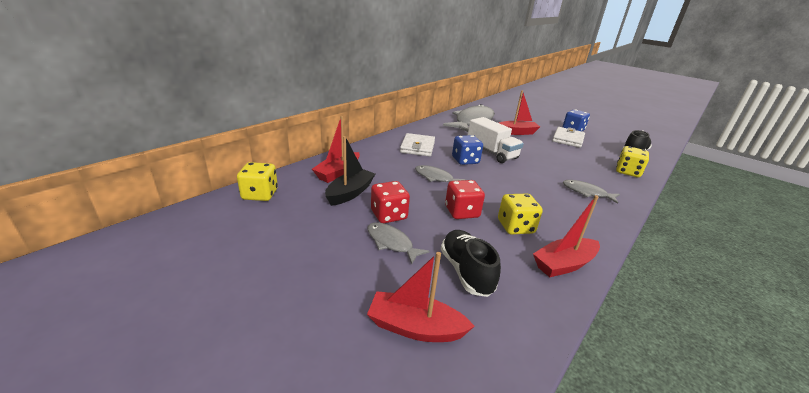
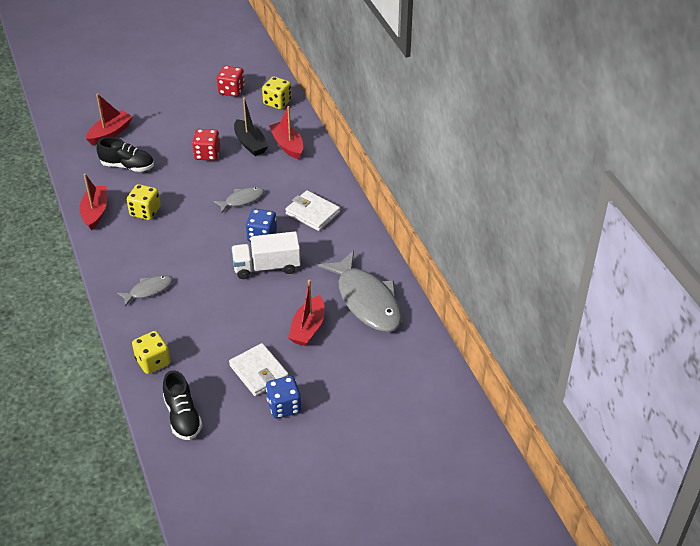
camera: 120 degrees right, 15 degrees up
grey fish [367,222,430,264] -> none
red dice [445,180,485,219] -> red dice moved to [217,66,245,97]

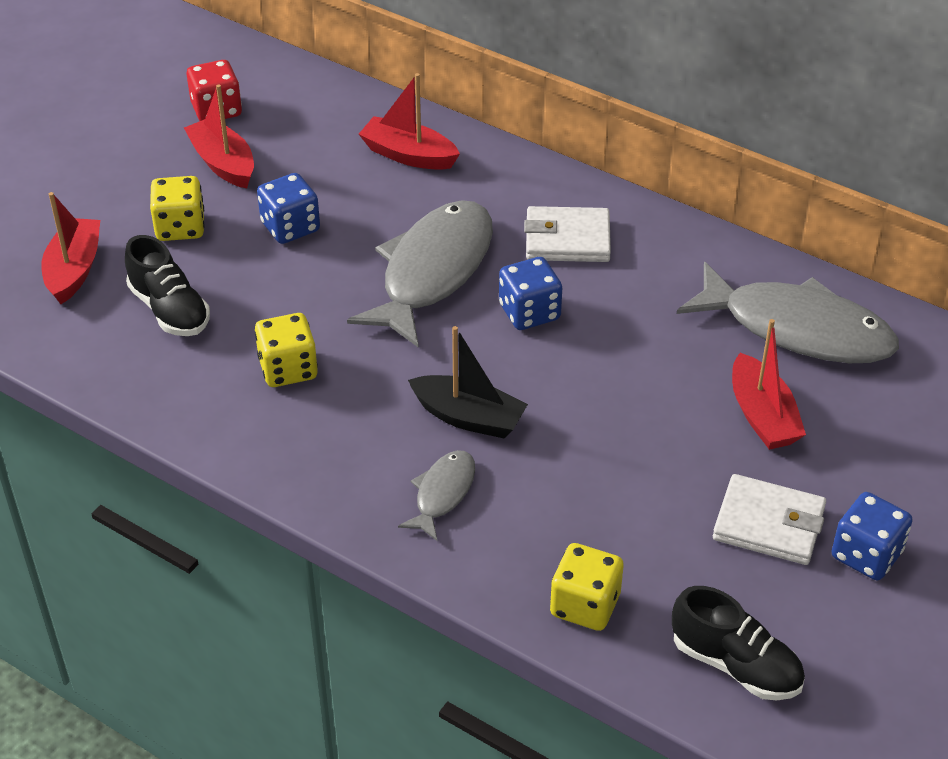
camera: 35 degrees left, 0 degrees up
red boat [80,174,107,230] -> red boat moved to [184,84,254,188]
black shoe [96,137,154,172] -> black shoe turned 75 degrees clockwise [125,235,210,336]
red dice [192,129,220,161] -> blue dice [257,173,320,244]
grey fish [214,187,264,212] -> grey fish [347,200,493,348], size x2.05
white truck [231,231,301,279] -> none
black boat [234,98,269,156] -> black boat moved to [408,326,528,438]
yellow dice [262,76,292,109] -> yellow dice moved to [150,176,205,241]

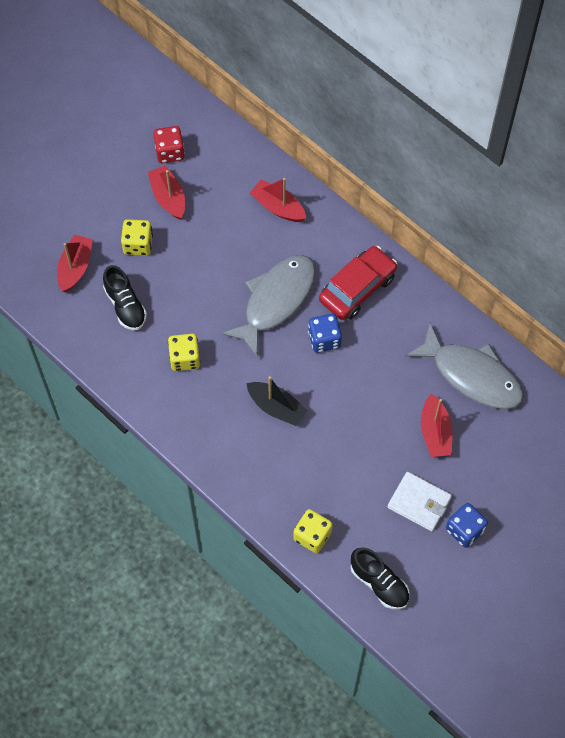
camera: 10 degrees right, 20 degrees up
blue dice [257,173,320,244] -> none
grey fish [398,450,475,541] -> none
white wallet [524,206,611,262] -> red car [319,246,397,320]

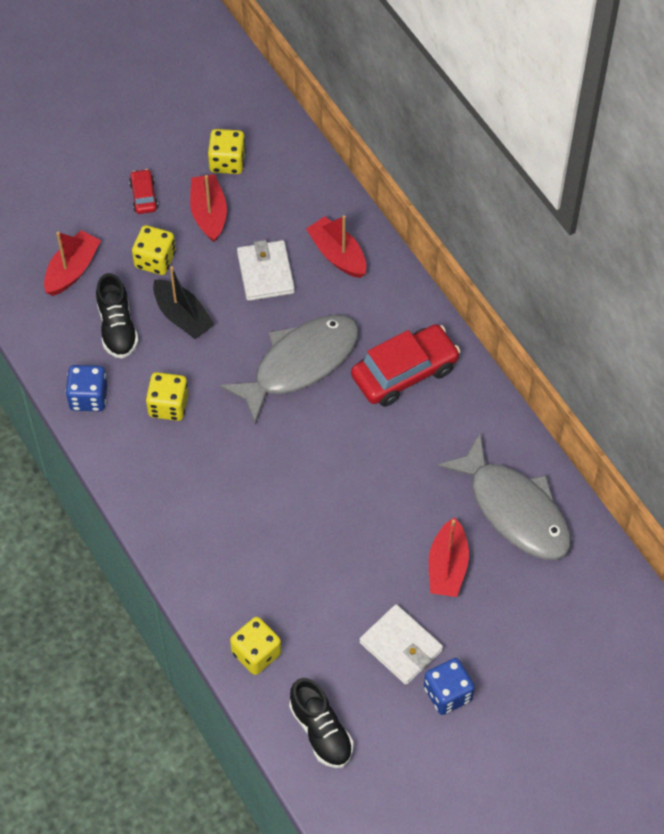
camera: 15 degrees right, 5 degrees down
red dice [153,126,185,163] -> yellow dice [208,129,246,174]
black boat [246,376,308,426] -> black boat moved to [153,266,215,339]
blue dice [308,314,342,353] -> blue dice moved to [66,365,107,411]
none -> red car [129,169,158,214]
none -> white wallet [237,240,295,301]

